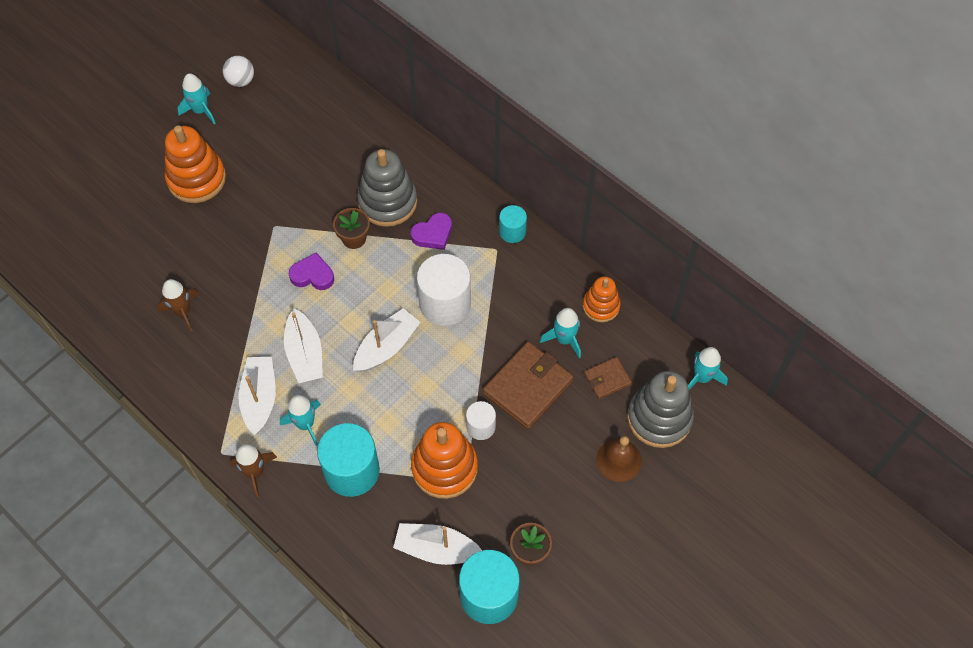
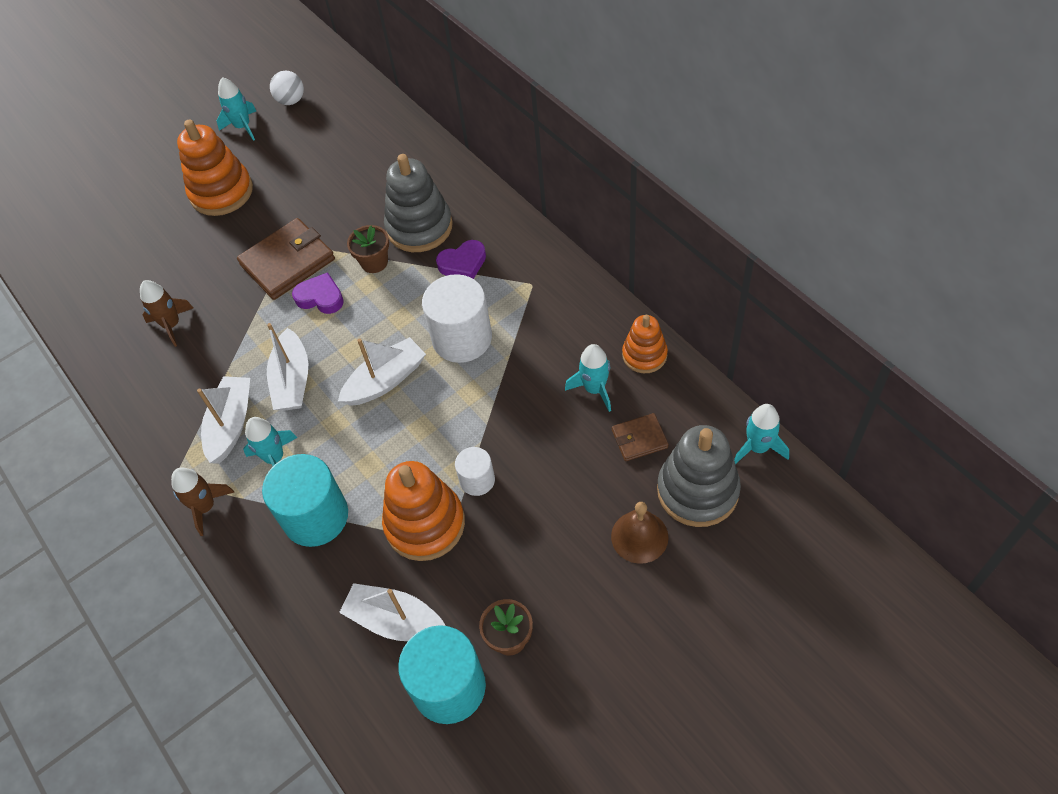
camera: 15 degrees right, 5 degrees down
brown wallet [483,342,574,429] -> brown wallet moved to [237,218,335,300]
turquoise cylinder [499,205,527,243] -> none

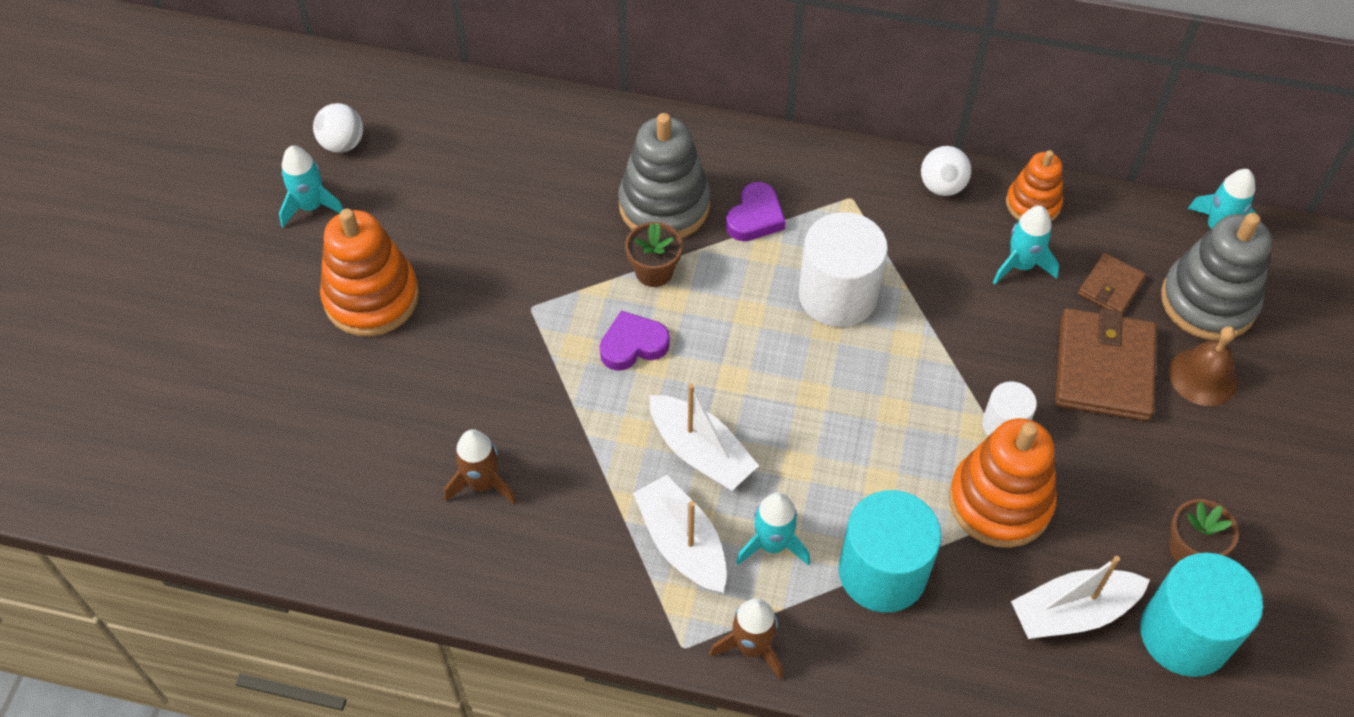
camera: 45 degrees left, 0 degrees up
brown wallet [237,218,335,300] -> brown wallet moved to [1055,308,1157,421]
white boat [338,337,426,406] -> none
none -> white ball [921,146,971,196]

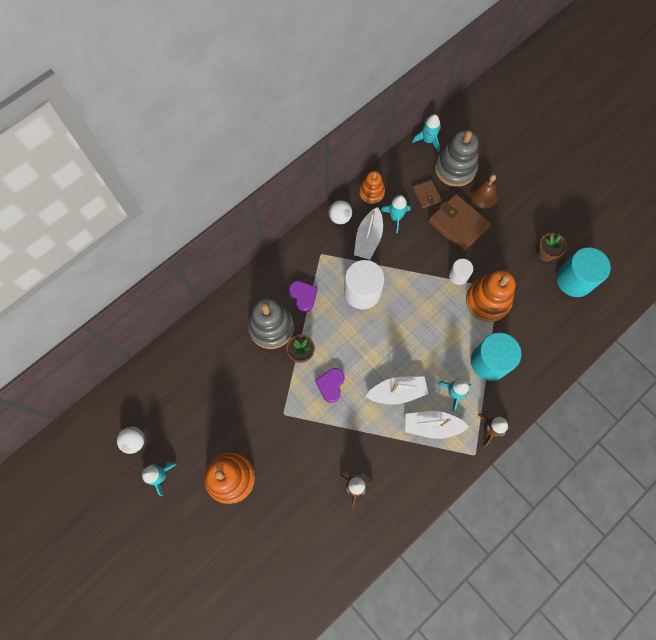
camera: 55 degrees left, 15 degrees up
white boat [1011,556,1150,639] -> white boat moved to [354,207,383,260]

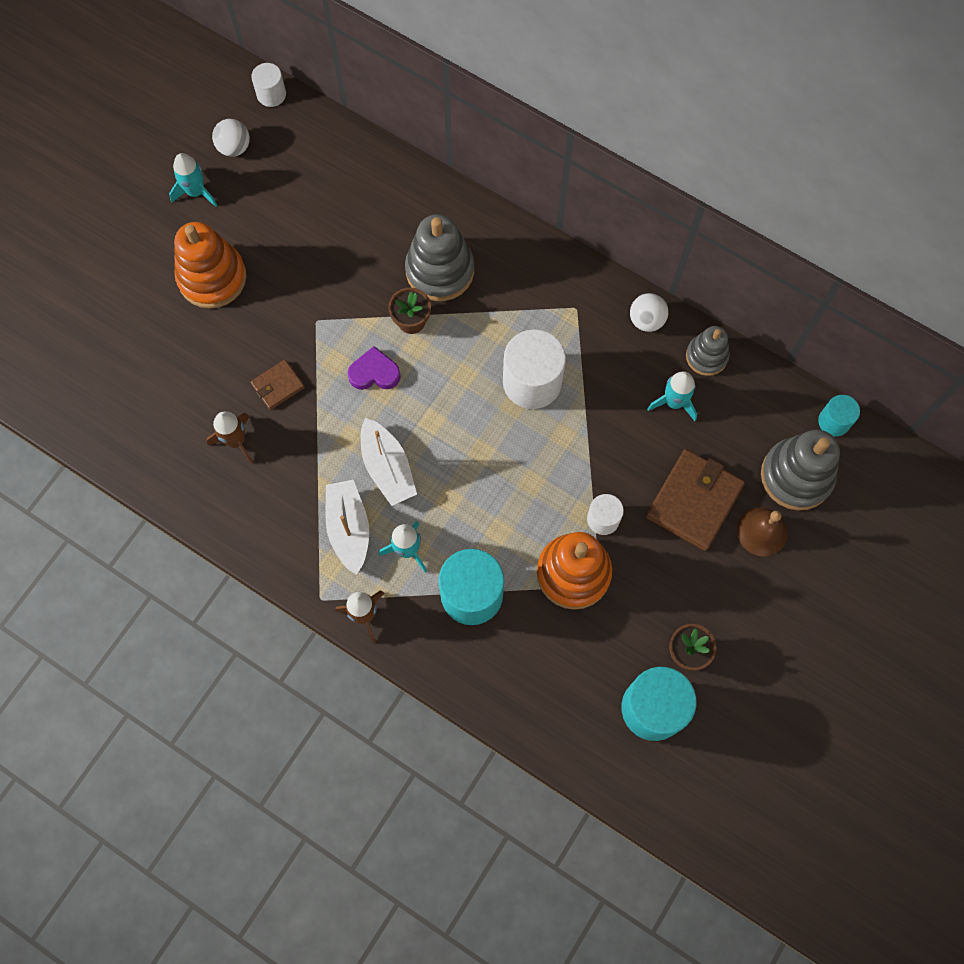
camera: 75 degrees right, 0 degrees up
purple heart [289,281,318,312] -> none
white boat [354,207,383,260] -> none
orange stacking toy [359,171,385,204] -> grey stacking toy [686,326,730,376]
turquoise rocket [412,114,441,152] -> turquoise cylinder [818,395,860,437]
brown wallet [412,180,442,209] -> brown wallet moved to [251,360,305,410]
none -> white cylinder [251,63,286,107]

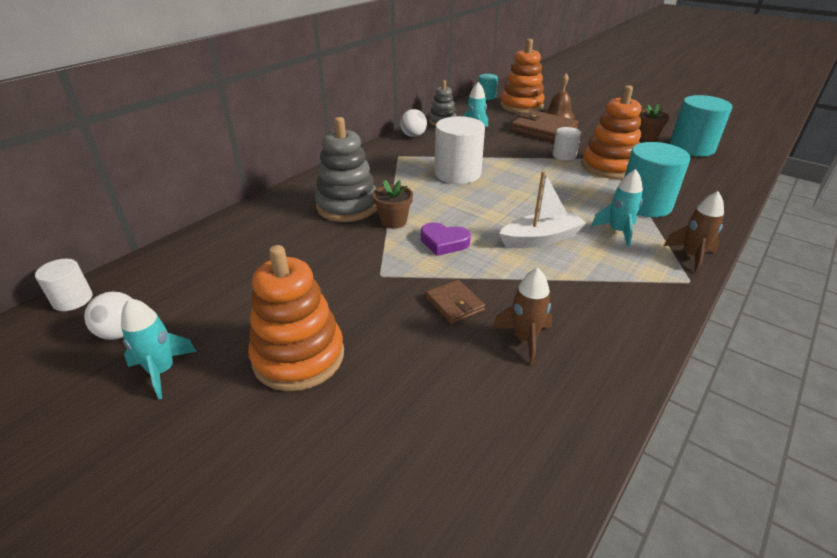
camera: 85 degrees left, 35 degrees down
white boat [326,480,369,575] -> none
purple heart [348,346,401,390] -> purple heart turned 75 degrees counterclockwise [421,222,471,256]
grey stacking toy [761,430,840,510] -> orange stacking toy [500,39,545,113]

